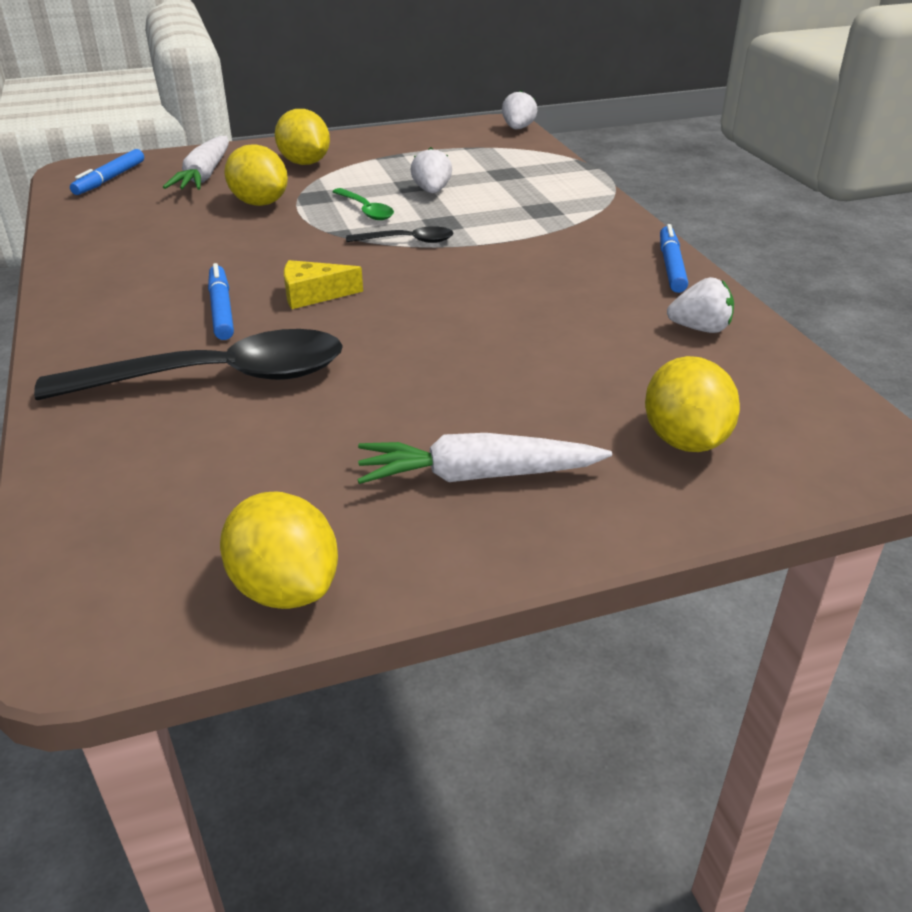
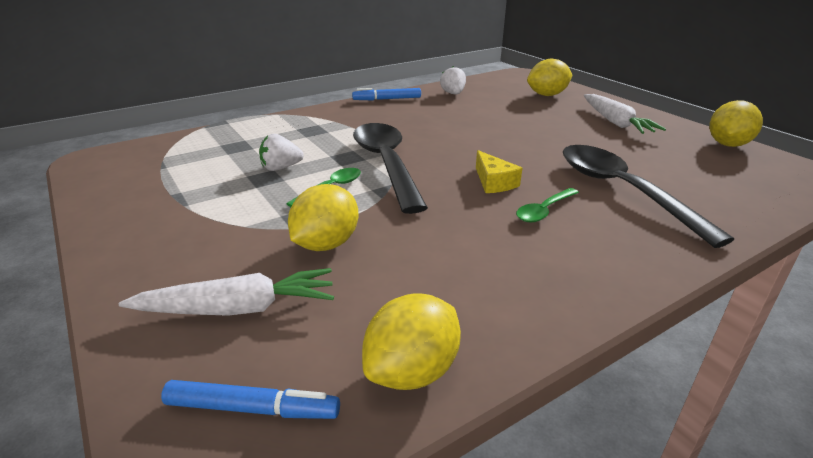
camera: 105 degrees left, 5 degrees down
blue marker [208,263,234,340] -> green spoon [516,188,579,223]
yellow lemon [275,109,330,165] -> yellow lemon moved to [362,293,461,390]
black spoon [346,226,453,243] -> black spoon [353,123,428,214], size x2.16
white strawberry [502,90,537,129] -> none

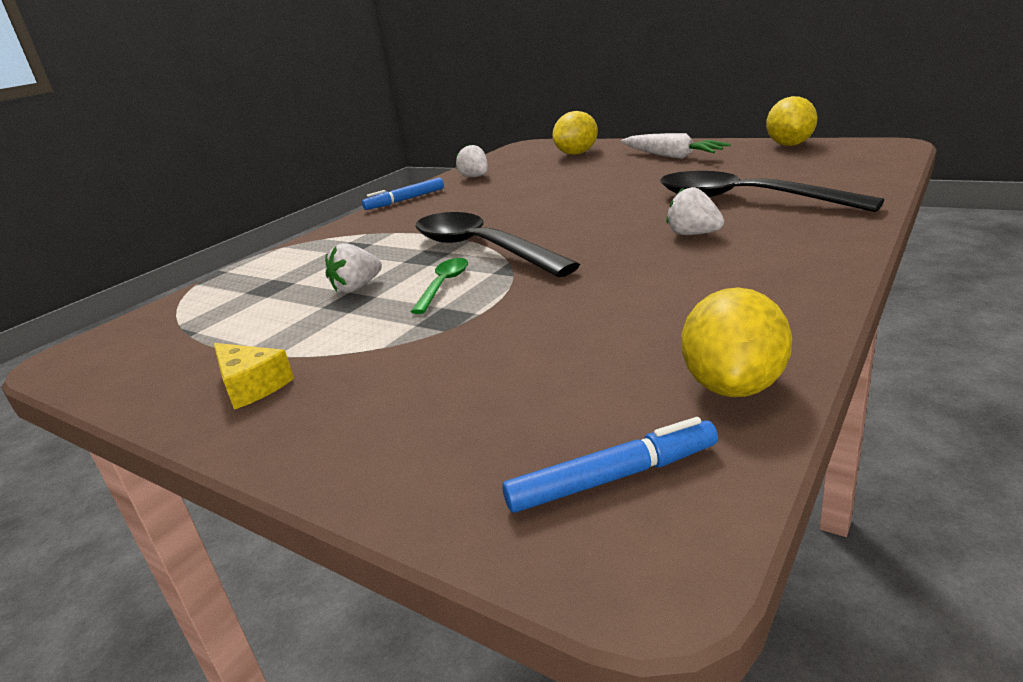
camera: 20 degrees left, 5 degrees down
white carrot [119,268,334,316] -> none
yellow lemon [288,184,358,251] -> none
yellow cheese [476,150,522,193] -> yellow cheese moved to [214,343,294,410]
green spoon [516,188,579,223] -> white strawberry [666,187,724,235]

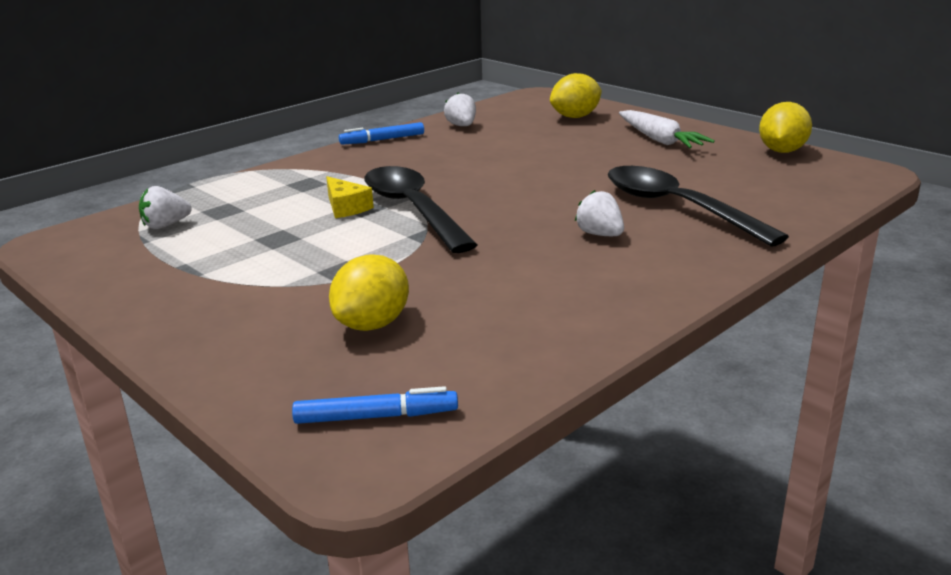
camera: 10 degrees right, 0 degrees up
yellow cheese [214,343,294,410] -> yellow cheese moved to [326,176,374,218]
white strawberry [325,243,382,293] -> white strawberry moved to [139,186,192,229]
green spoon [411,258,468,314] -> none
yellow lemon [681,287,792,397] -> yellow lemon moved to [329,254,409,331]

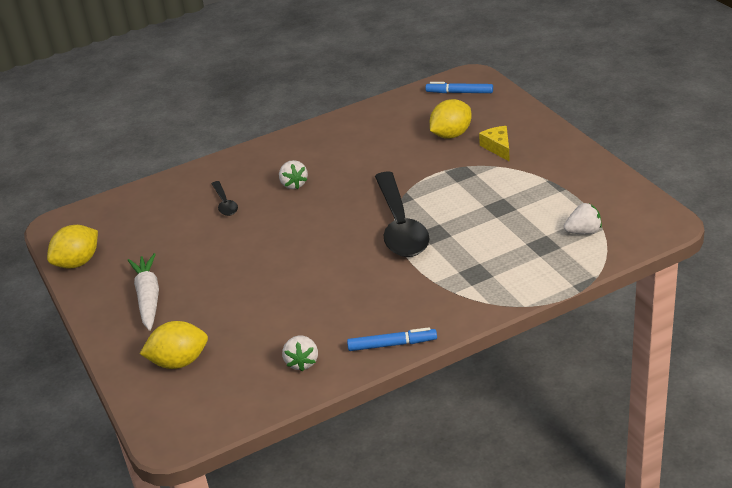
camera: 160 degrees left, 10 degrees up
yellow cheese [326,176,374,218] -> yellow cheese moved to [479,126,510,162]
black spoon [608,166,789,247] -> black spoon [212,181,238,216], size x0.46

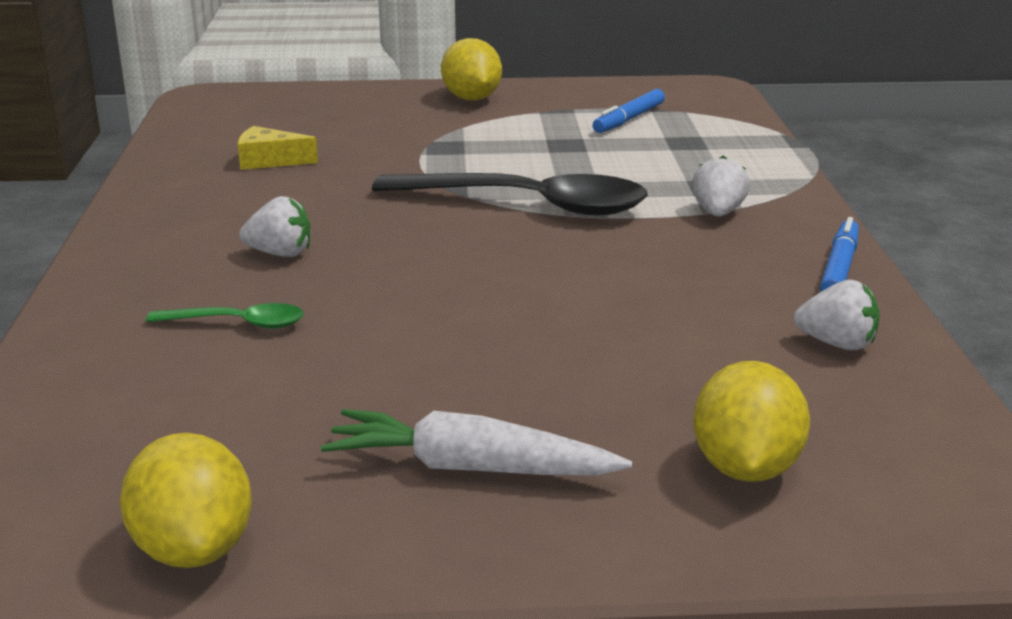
camera: 70 degrees left, 10 degrees down
black spoon [212,181,238,216] -> green spoon [146,303,304,329]
blue marker [425,82,493,93] -> blue marker moved to [593,89,665,133]
yellow lemon [430,99,472,139] -> yellow lemon moved to [441,38,502,100]
yellow cheese [479,126,510,162] -> yellow cheese moved to [238,126,318,170]
white strawberry [564,203,602,234] -> white strawberry moved to [692,155,750,216]

